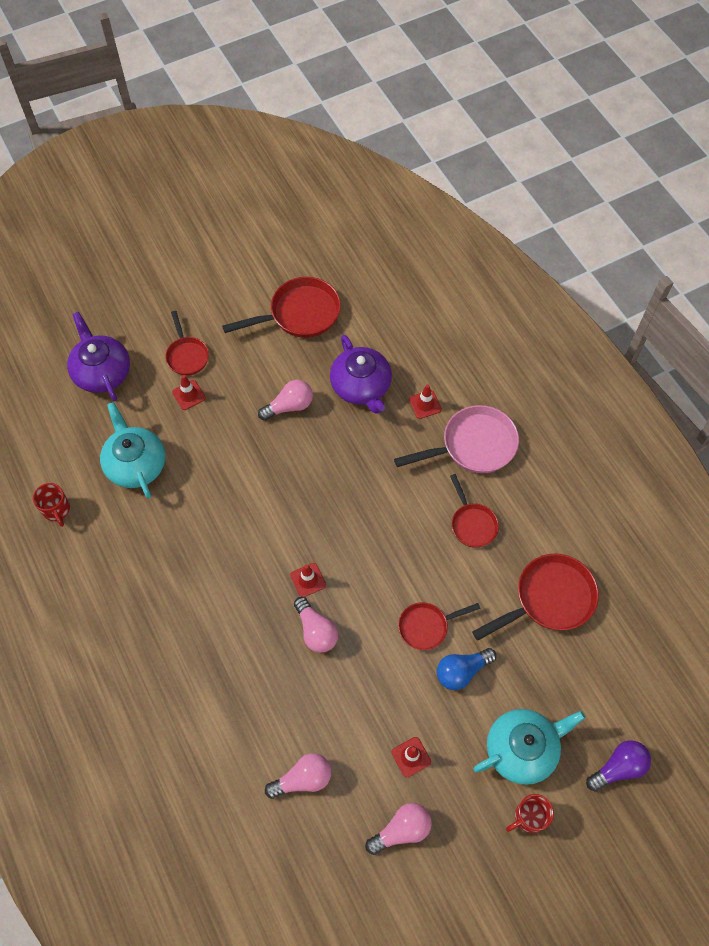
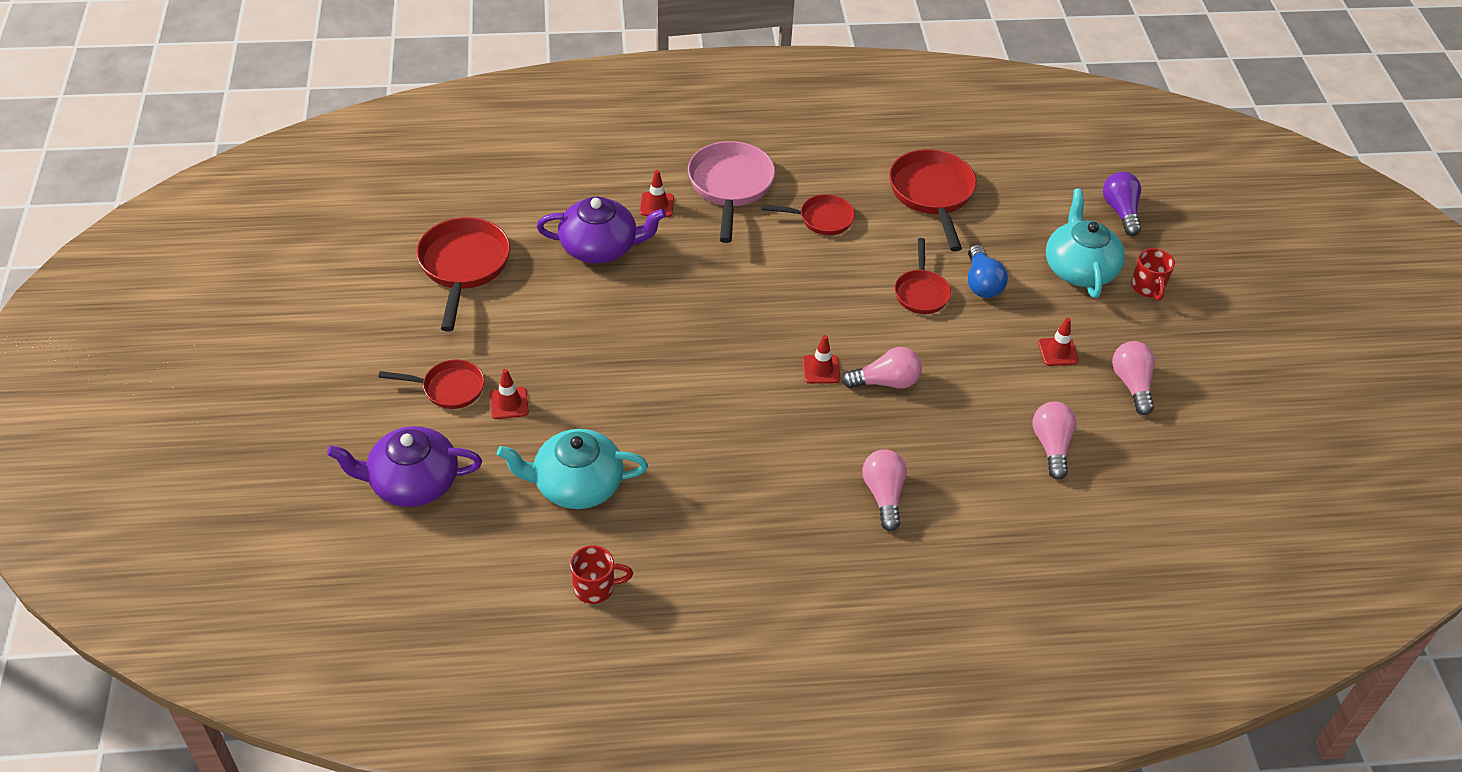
camera: 70 degrees left, 15 degrees down
pink light bulb [258,380,313,421] -> pink light bulb moved to [862,449,907,531]

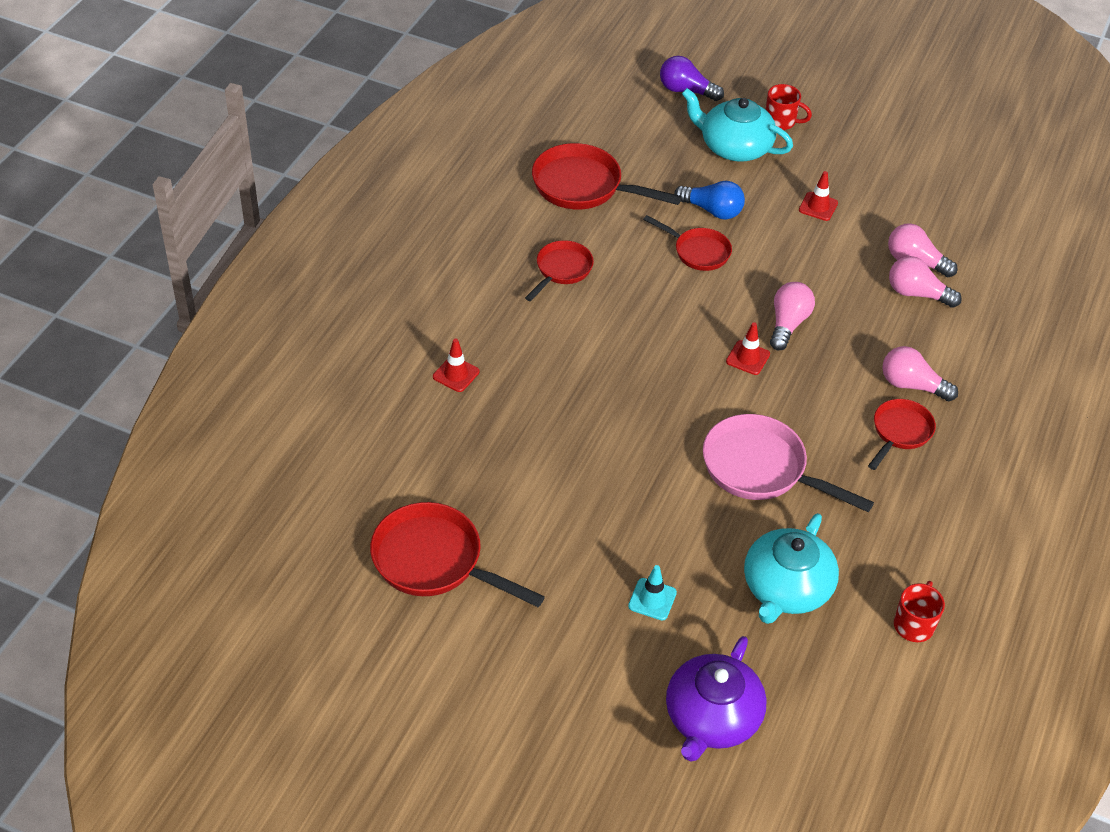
camera: 60 degrees left, 0 degrees up
red pan [379,360,485,409] -> red pan moved to [868,399,936,470]
red traffic cone [490,369,529,419] -> turquoise traffic cone [628,565,677,620]
purple teapot [537,197,666,264] -> none
pink pan [688,141,775,243] -> pink pan moved to [703,414,874,512]
pink light bulb [1112,341,1155,415] -> pink light bulb moved to [889,256,962,308]

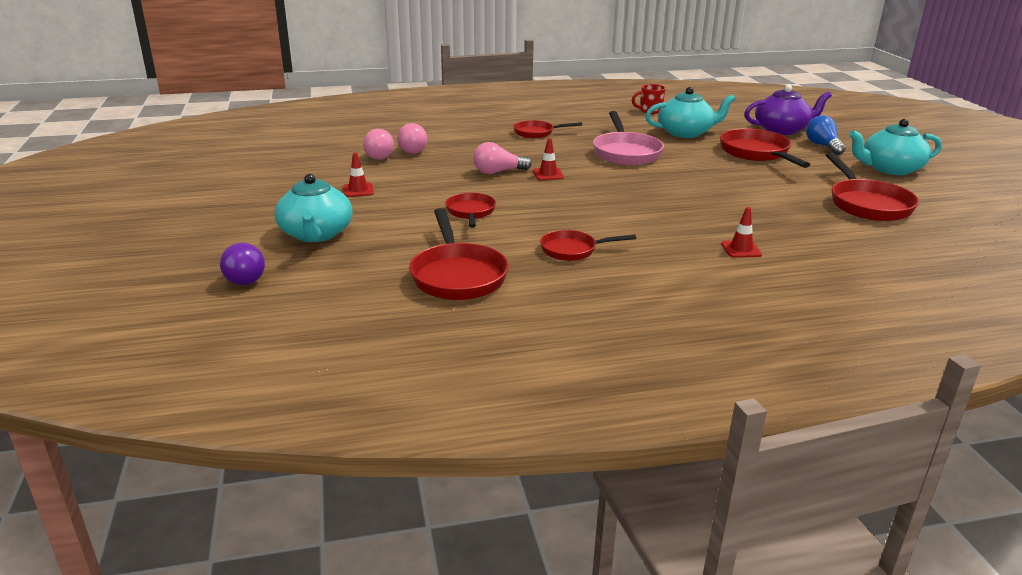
camera: 125 degrees left, 20 degrees down
turquoise traffic cone [628,565,677,620] -> red pan [720,128,810,168]
blue light bulb [674,181,745,220] -> blue light bulb moved to [806,115,846,155]
red mug [766,84,812,130] -> none
pink light bulb [882,346,958,401] -> none
none -> turquoise teapot [849,119,942,175]

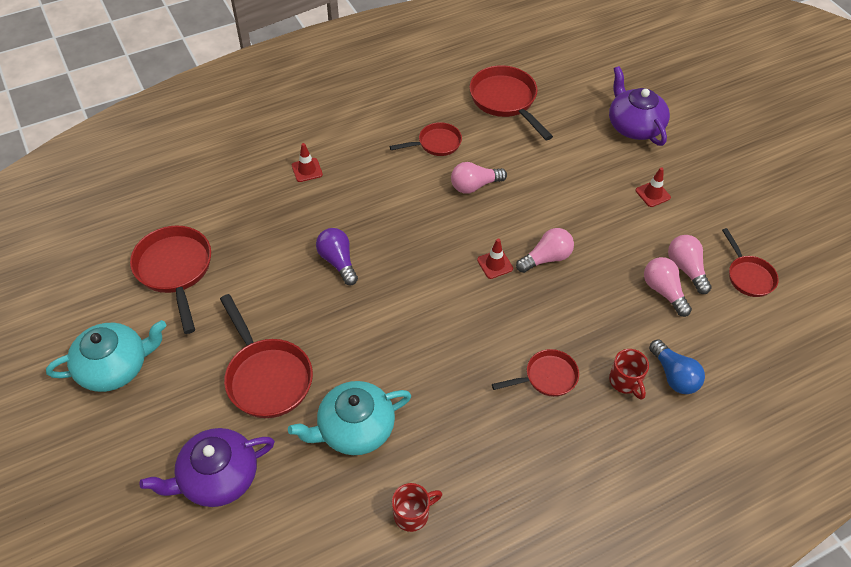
camera: 165 degrees right, 25 degrees up
purple light bulb [220,243,265,285] -> purple light bulb moved to [316,228,358,285]
turquoise teapot [275,174,353,242] -> purple teapot [609,66,670,146]
red pan [445,193,496,228] -> red pan moved to [722,228,779,297]
pink pan [593,111,664,165] -> none
blue light bulb [806,115,846,155] -> blue light bulb moved to [649,339,705,394]
none -> pink light bulb [451,162,507,194]
none -> red mug [609,349,649,400]

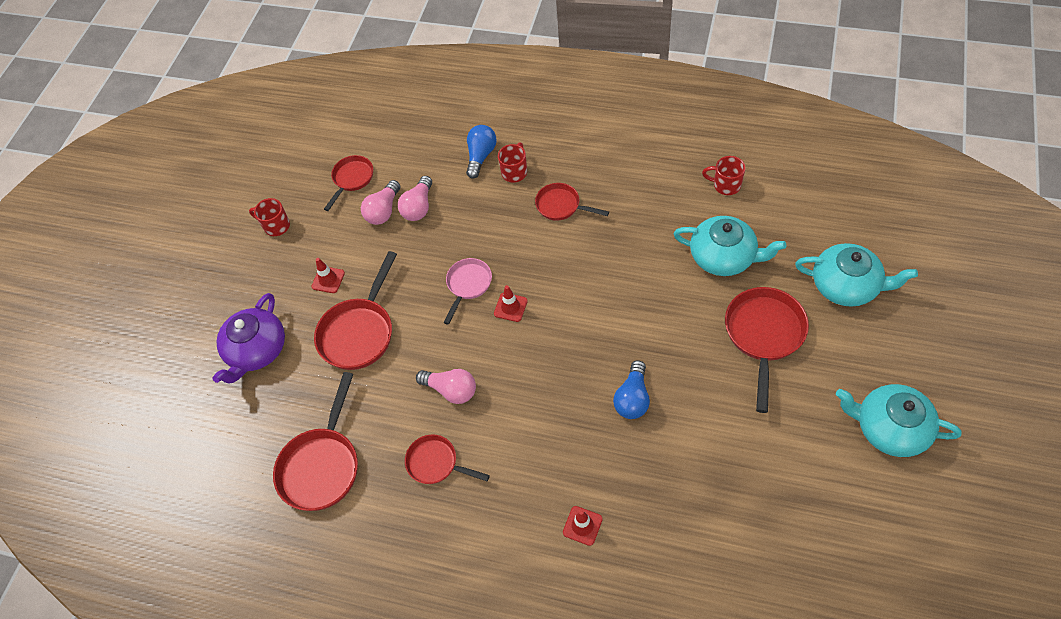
camera: 130 degrees left, 5 degrees up
red pan [130,226,211,334] -> red pan moved to [314,251,397,370]
purple teapot [139,428,275,507] -> turquoise teapot [795,243,918,307]
purple light bulb [316,228,358,285] -> blue light bulb [613,360,650,419]
pink light bulb [516,228,574,273] -> pink pan [443,258,492,325]
none -> red mug [249,198,290,236]

